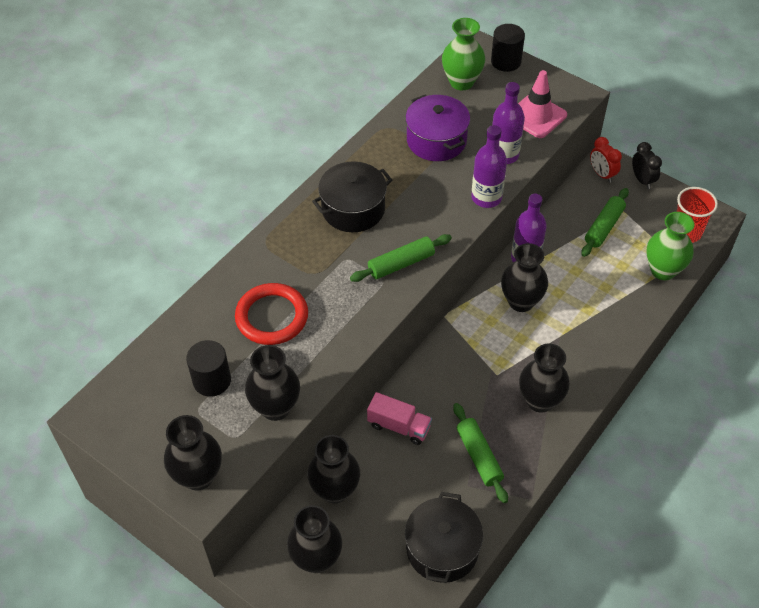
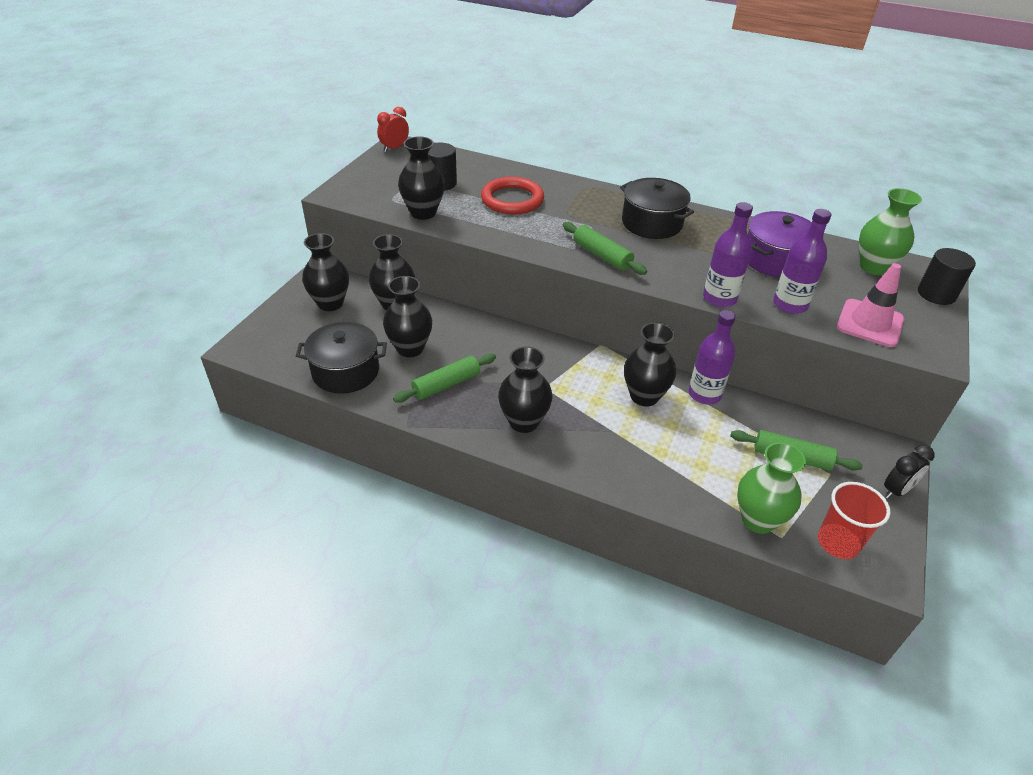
camera: 75 degrees right, 10 degrees down
black vase [164,415,222,491] -> black vase moved to [383,276,432,357]
pink truck [367,392,432,445] -> none
red clock [590,137,622,183] -> red clock moved to [377,107,409,152]

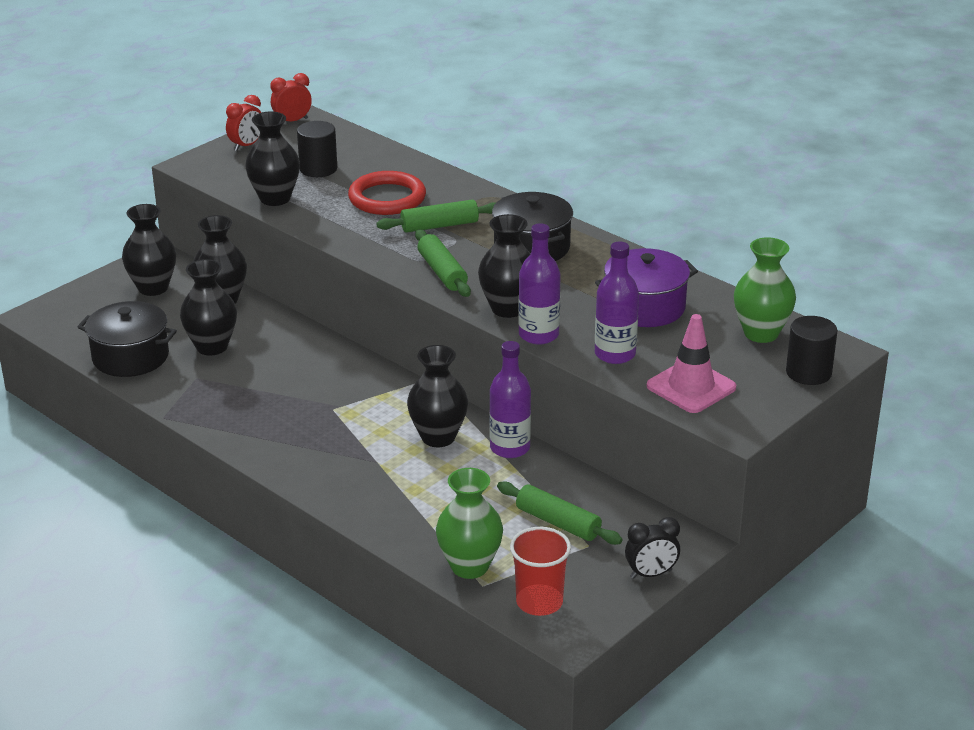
camera: 20 degrees right, 10 degrees down
green rolling pin [393,353,496,403] -> green rolling pin moved to [376,199,496,233]
black vase [498,347,553,433] -> black vase moved to [478,214,531,318]
none -> red clock [226,95,262,151]

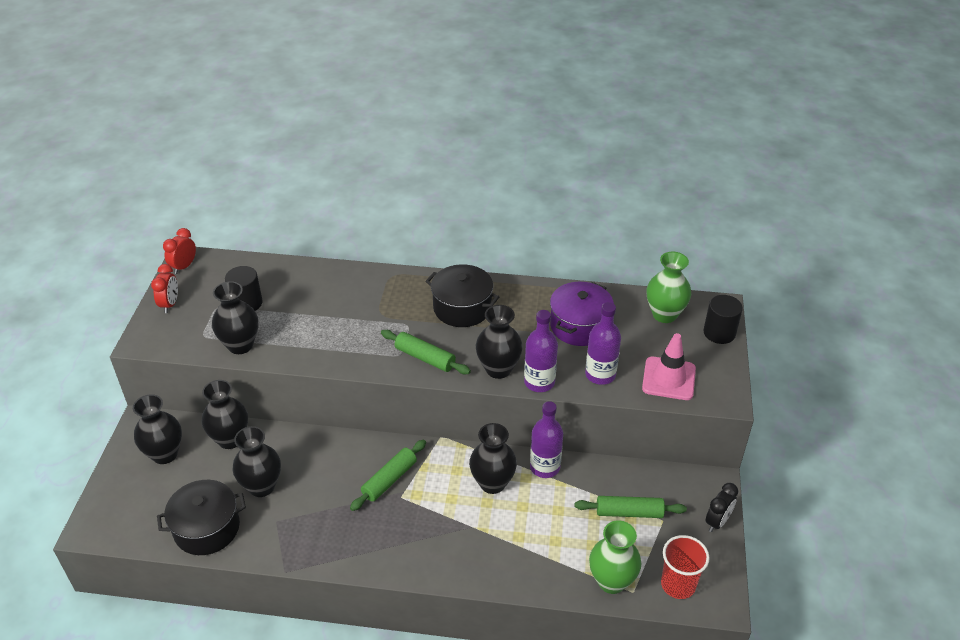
camera: 35 degrees left, 10 degrees up
red ring [348,171,426,215] -> none
green rolling pin [376,199,496,233] -> green rolling pin moved to [350,440,426,511]

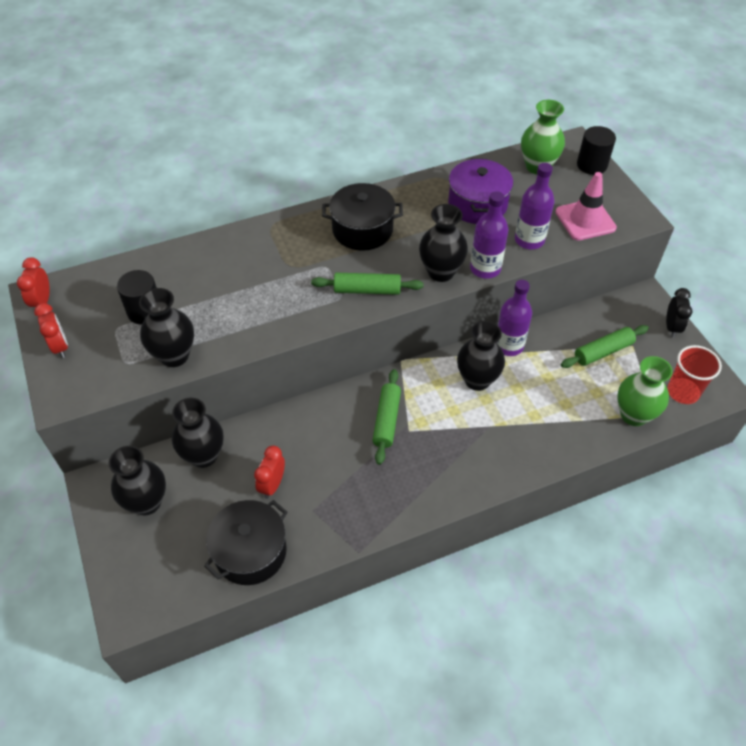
camera: 30 degrees left, 10 degrees up
black vase [233,426,281,497] -> red clock [254,446,285,499]

